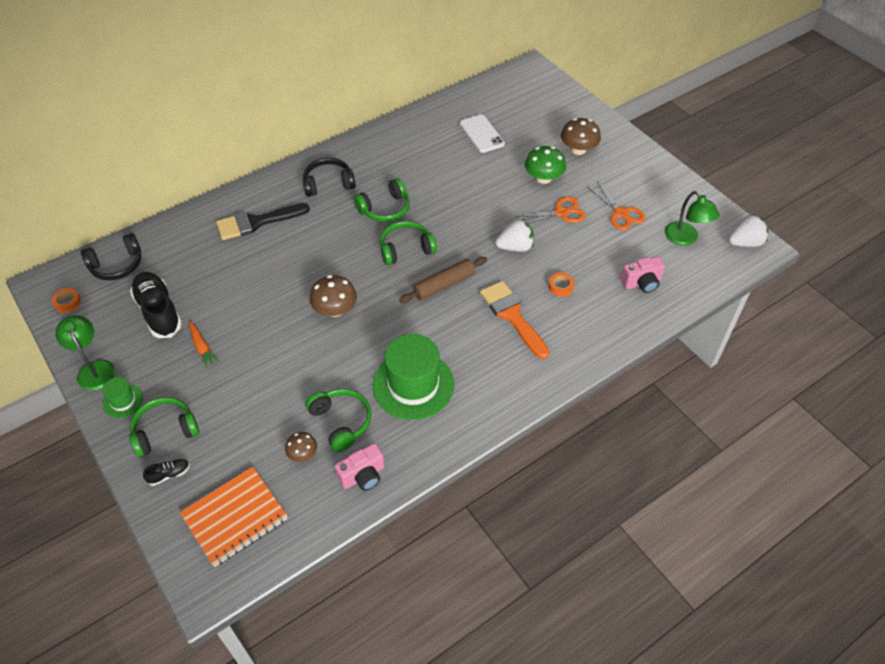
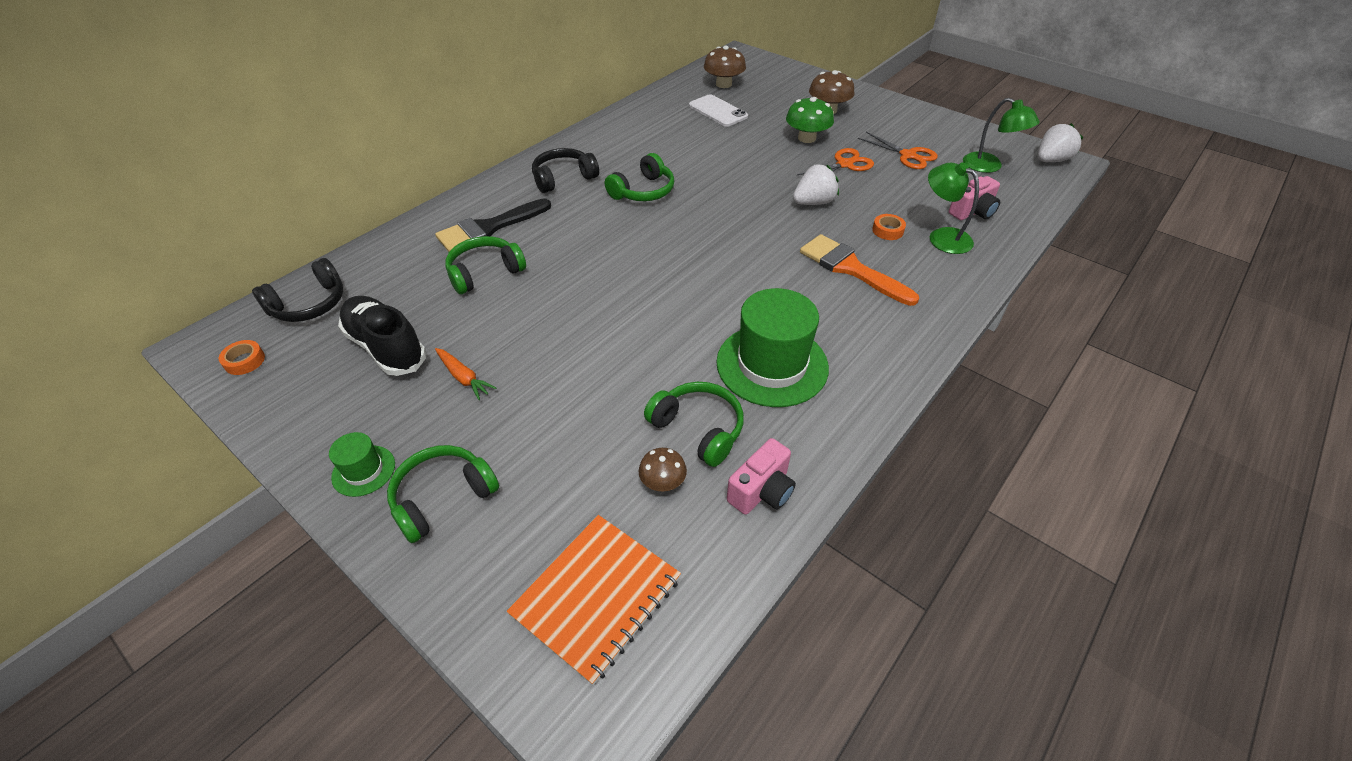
camera: 15 degrees left, 5 degrees down
green lamp [56,315,116,391] -> green lamp moved to [928,162,979,254]
black shoe [143,459,190,486] -> none
brown mushroom [310,275,357,317] -> brown mushroom moved to [704,46,746,88]
green headphones [380,221,437,265] -> green headphones moved to [445,236,526,294]
brown rolling pin [399,257,487,303] -> none

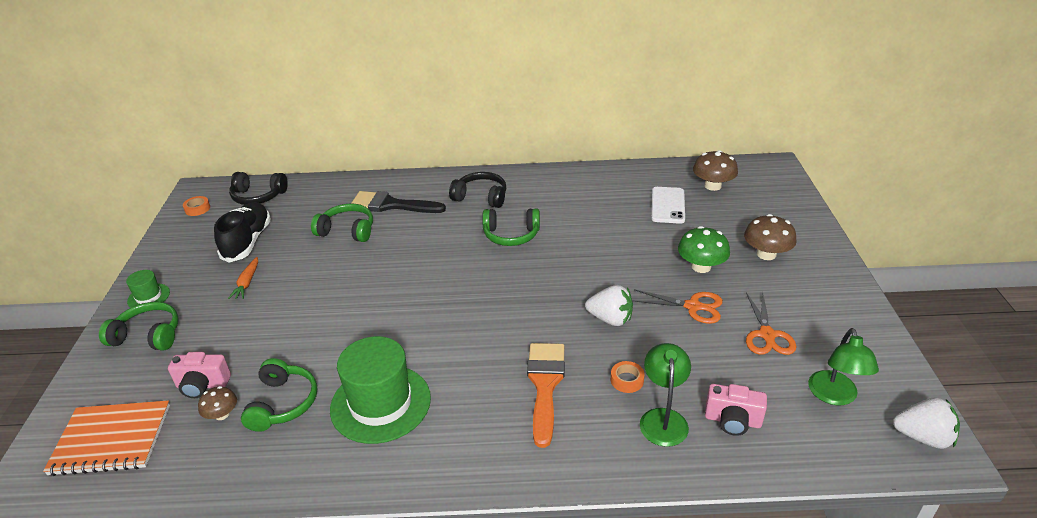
camera: 50 degrees right, 10 degrees down
pink camera [727,438,796,515] -> pink camera moved to [168,352,231,398]

